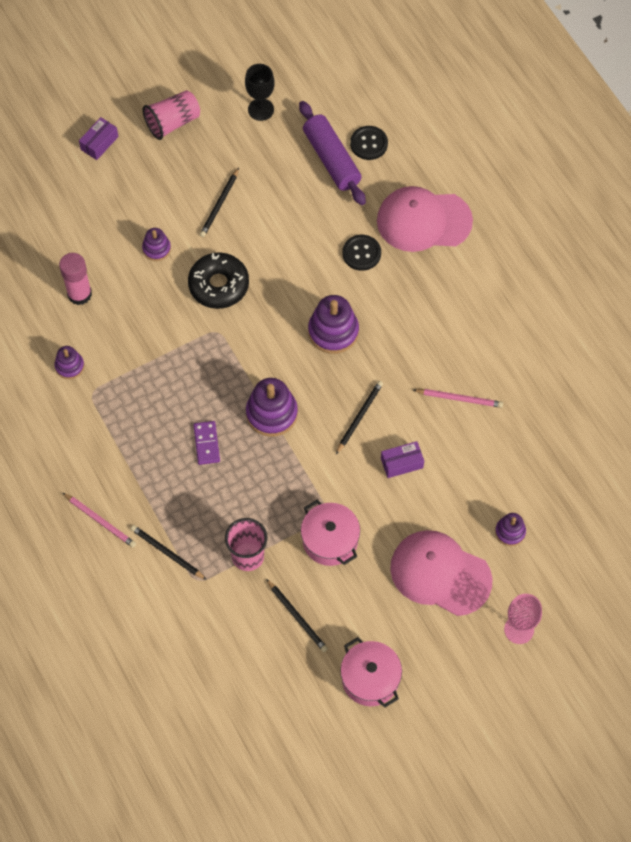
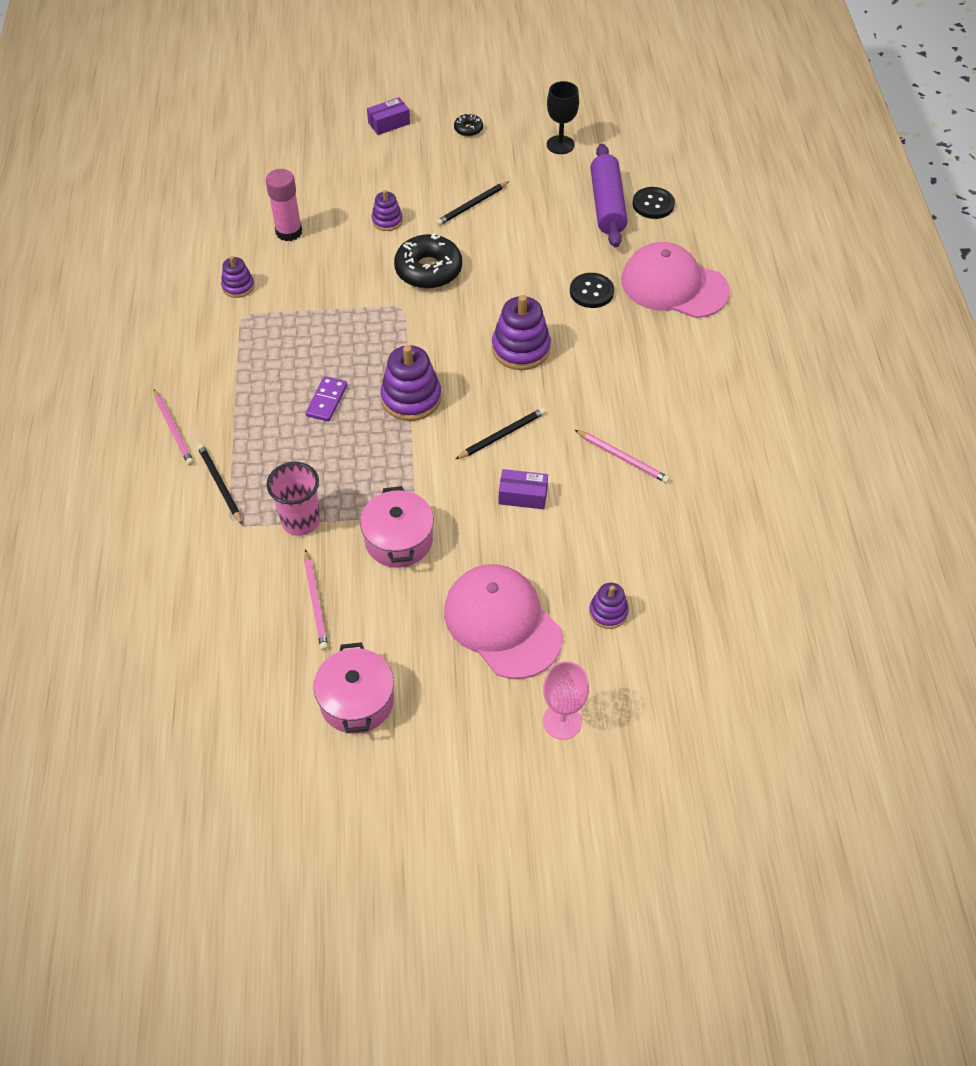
camera: 25 degrees right, 10 degrees down
pink cup [143,90,200,140] -> black donut [454,114,483,137]
black pencil [266,579,328,652] -> pink pencil [304,549,328,650]

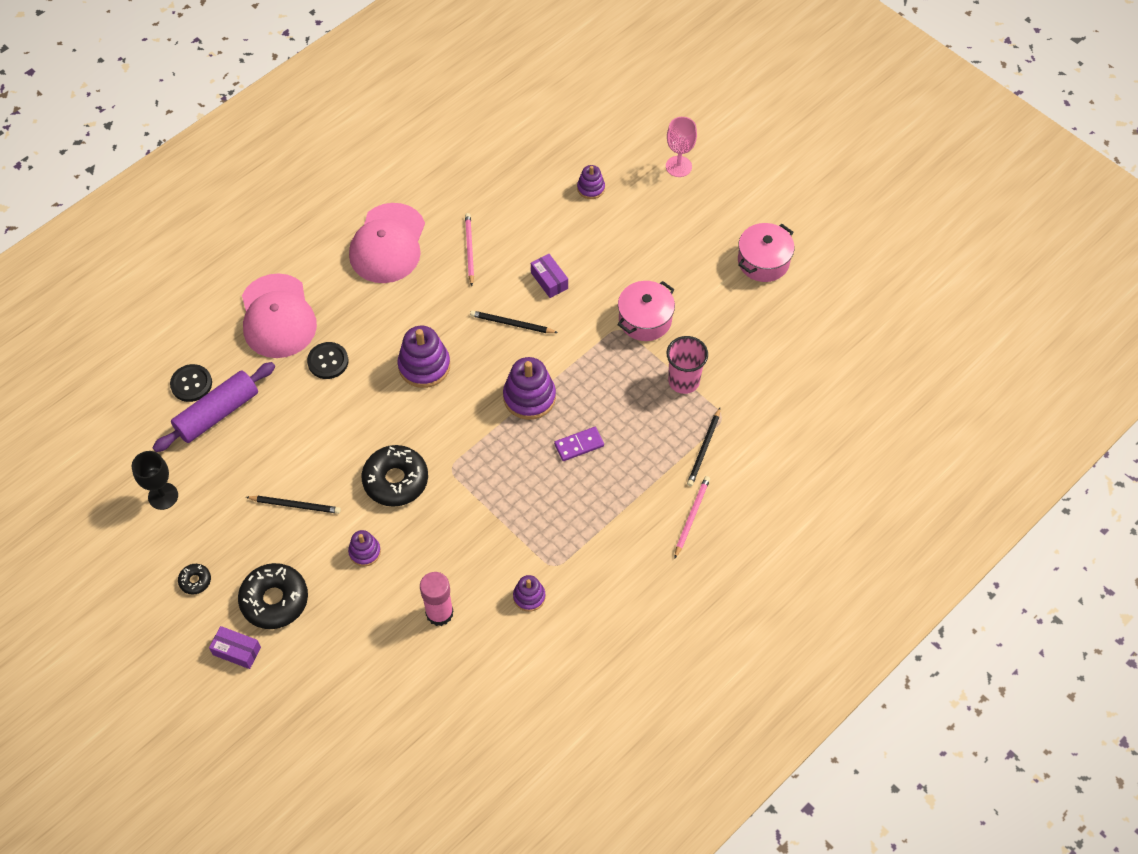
camera: 130 degrees left, 5 degrees up
pink pencil [304,549,328,650] -> none
pink cap [444,565,563,679] -> pink cap moved to [349,203,425,283]
none -> black donut [238,563,308,629]

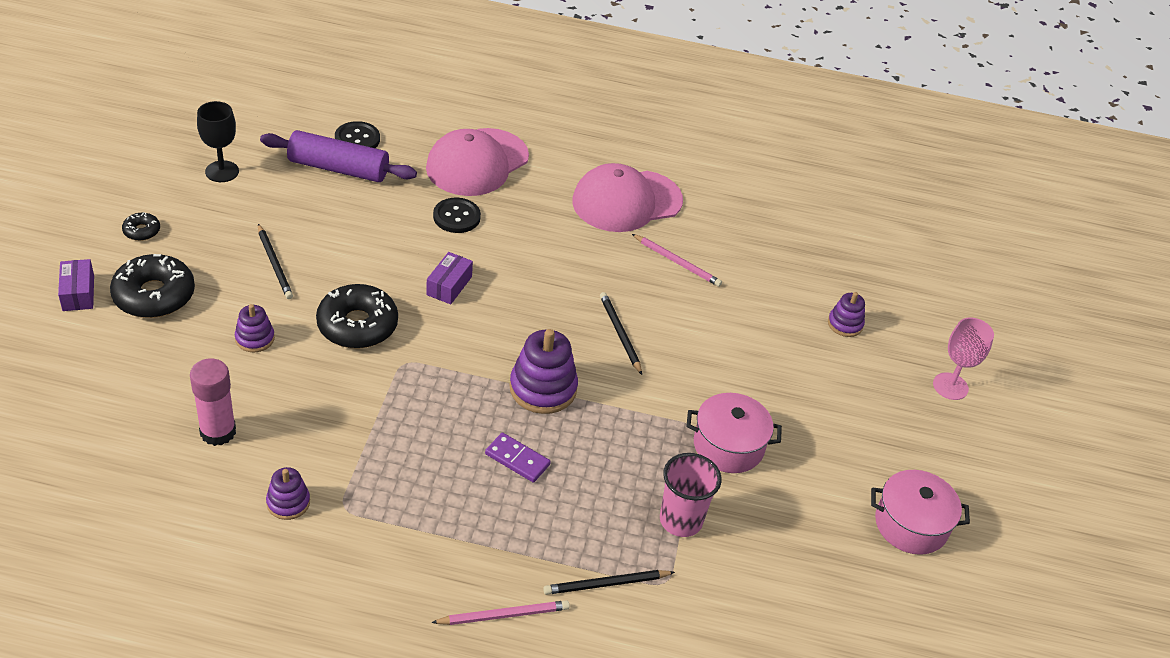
camera: 50 degrees right, 15 degrees down
purple stacking toy [398,326,450,388] -> none
pink pencil [465,213,474,286] -> pink pencil turned 75 degrees clockwise [632,234,722,287]
purple box [531,254,568,298] -> purple box moved to [426,252,473,305]

